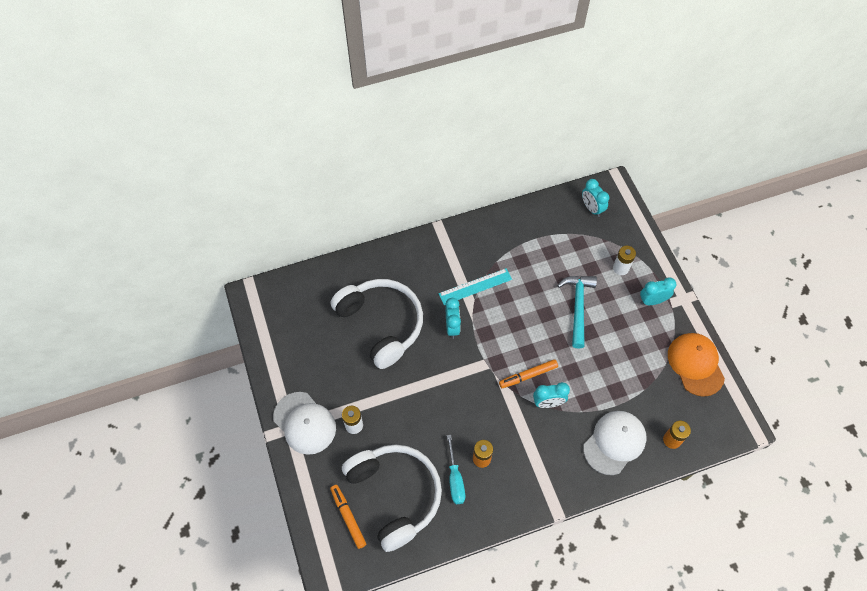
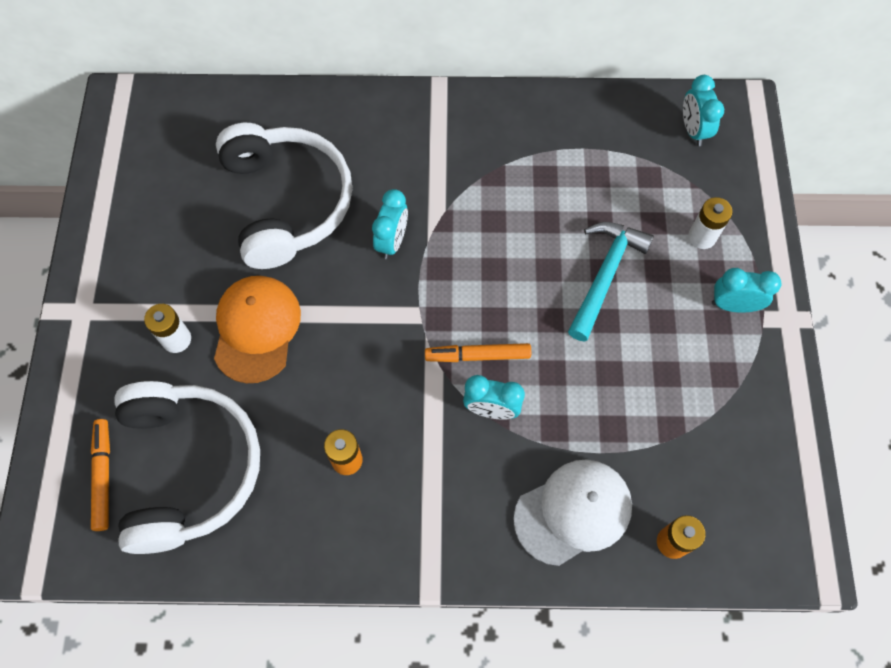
camera: 20 degrees right, 5 degrees up
white cap [273,392,336,455] -> none
turquoise ruler [439,268,512,305] -> none
turquoise screwdriver [447,435,465,504] -> none
orange cap [668,333,725,397] -> orange cap moved to [214,276,301,383]

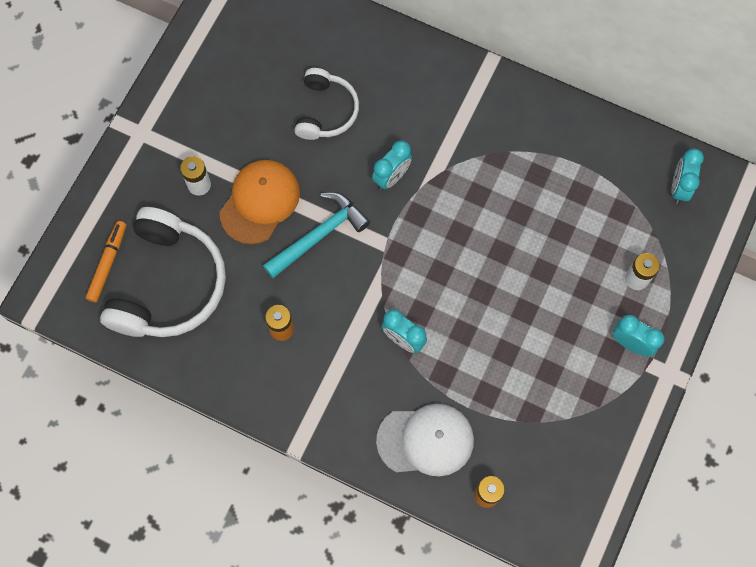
camera: 25 degrees right, 5 degrees up
white headphones [216,123,352,269] -> white headphones [294,68,359,140], size x0.58
orange marker [425,343,531,362] -> none
turquoise hammer [568,222,654,341] -> turquoise hammer moved to [263,192,370,278]

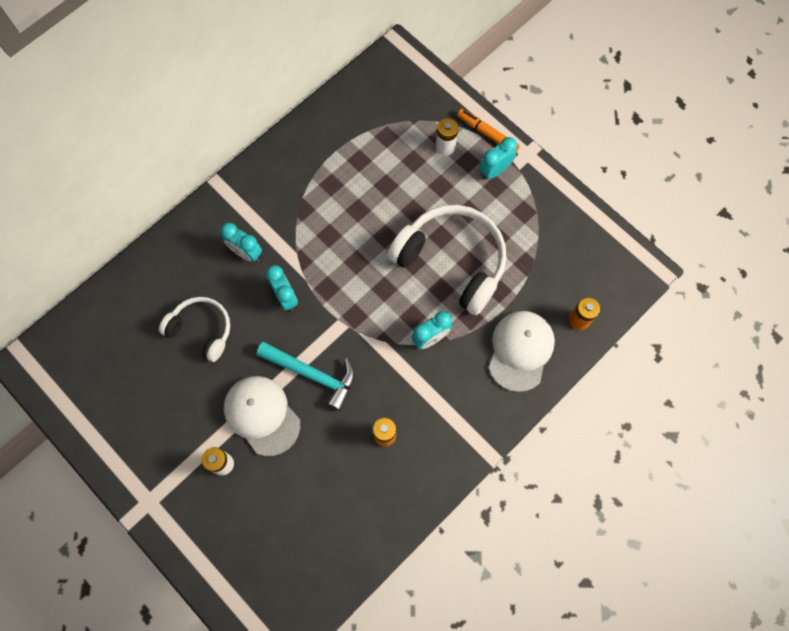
camera: 70 degrees left, 0 degrees up
orange marker [86,221,126,302] -> orange marker moved to [457,109,520,152]
white headphones [100,207,226,337] -> white headphones moved to [388,205,507,315]
orange cap [220,160,300,244] -> white cap [224,376,300,456]
turquoise hammer [263,192,370,278] -> turquoise hammer turned 135 degrees clockwise [256,342,355,411]
turquoise clock [671,149,704,204] -> turquoise clock moved to [220,223,262,262]

